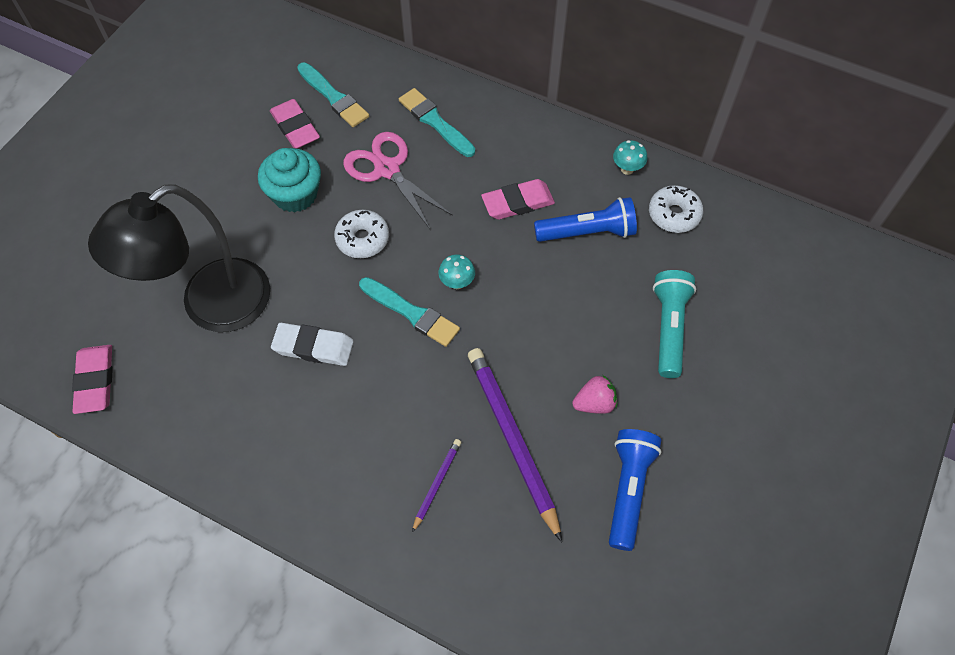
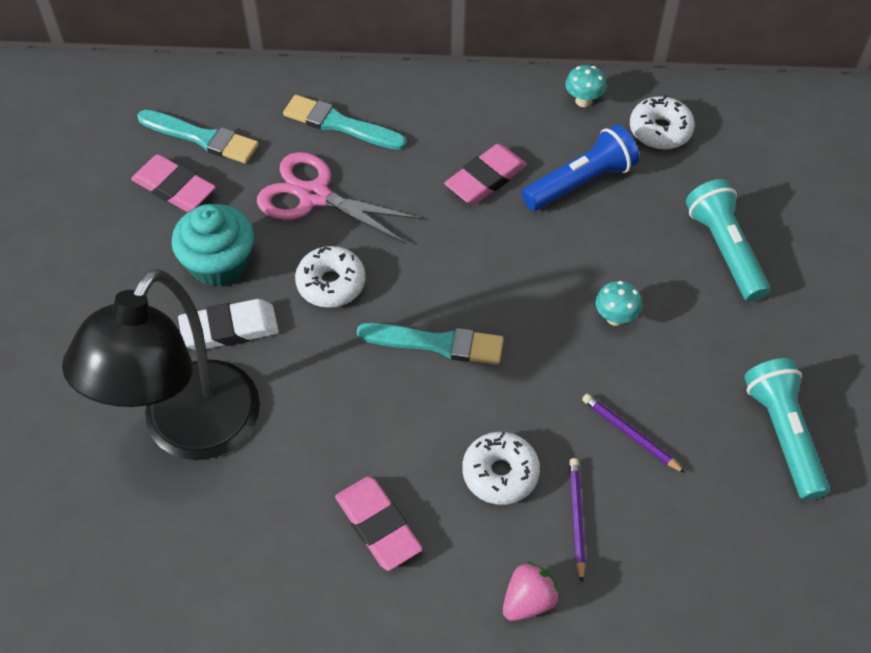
camera: 25 degrees left, 5 degrees down
pink eraser [72,345,113,414] -> pink eraser moved to [335,476,423,571]
white eraser [271,323,354,366] -> white eraser moved to [178,299,279,350]
turquoise mushroom [438,254,475,289] -> turquoise mushroom moved to [595,281,642,326]
purple pencil [468,348,562,542] -> purple pencil [582,394,685,473], size x0.47
pink strawberry [572,375,617,414] -> pink strawberry moved to [503,562,560,621]
blue flashlight [609,429,662,551] -> turquoise flashlight [744,358,830,501]
none -> white donut [462,432,540,505]

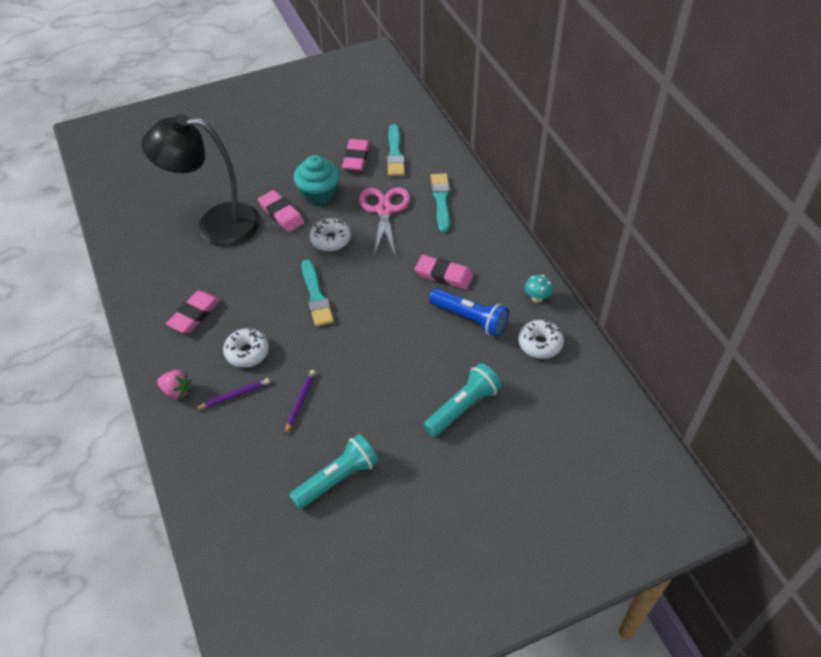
camera: 65 degrees right, 5 degrees down
white eraser [178,299,279,350] -> pink eraser [258,190,305,232]
turquoise mushroom [595,281,642,326] -> none

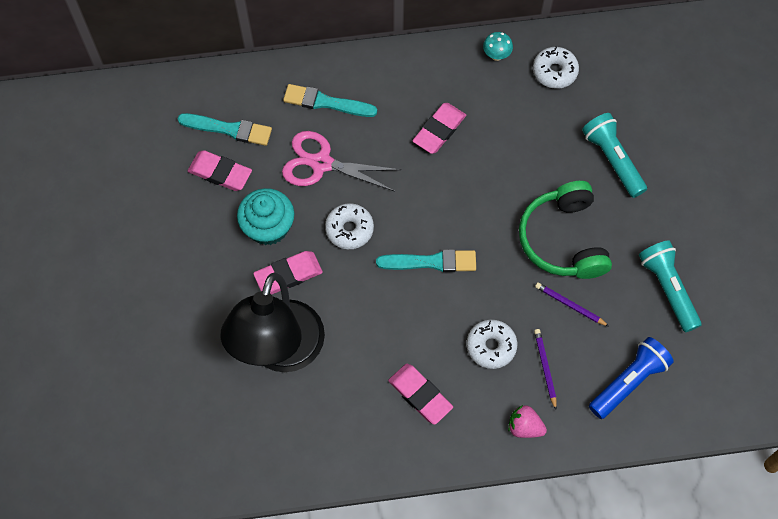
camera: 75 degrees left, 15 degrees up
pink strawberry [157,369,191,399] -> pink strawberry turned 105 degrees counterclockwise [508,405,547,438]
blue flashlight [429,288,509,337] -> blue flashlight moved to [589,337,674,419]
none -> green headphones [519,181,612,279]

